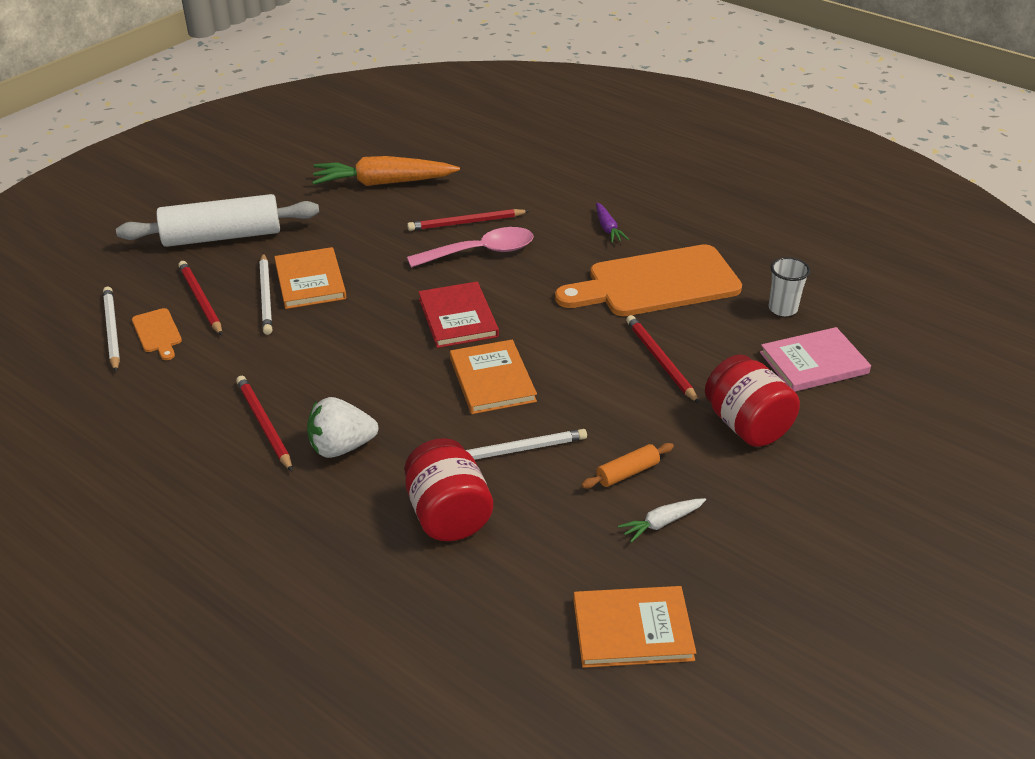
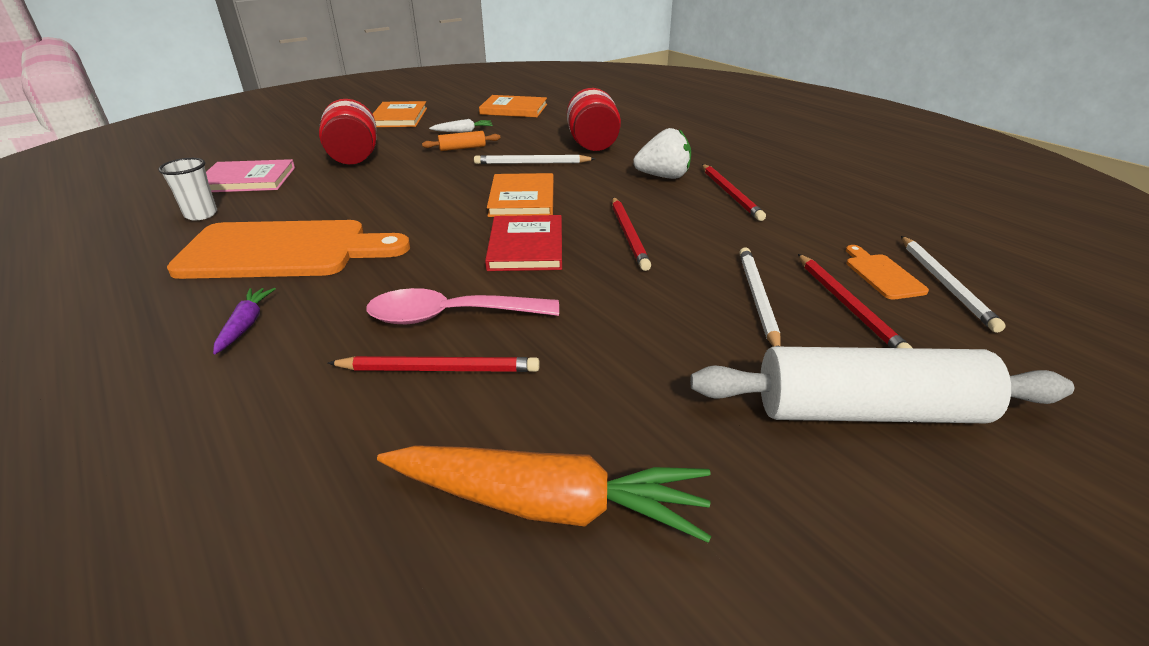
camera: 165 degrees left, 5 degrees down
orange book [274,247,346,309] -> orange book moved to [373,101,427,127]
red pencil [626,315,699,404] -> red pencil moved to [612,197,651,271]

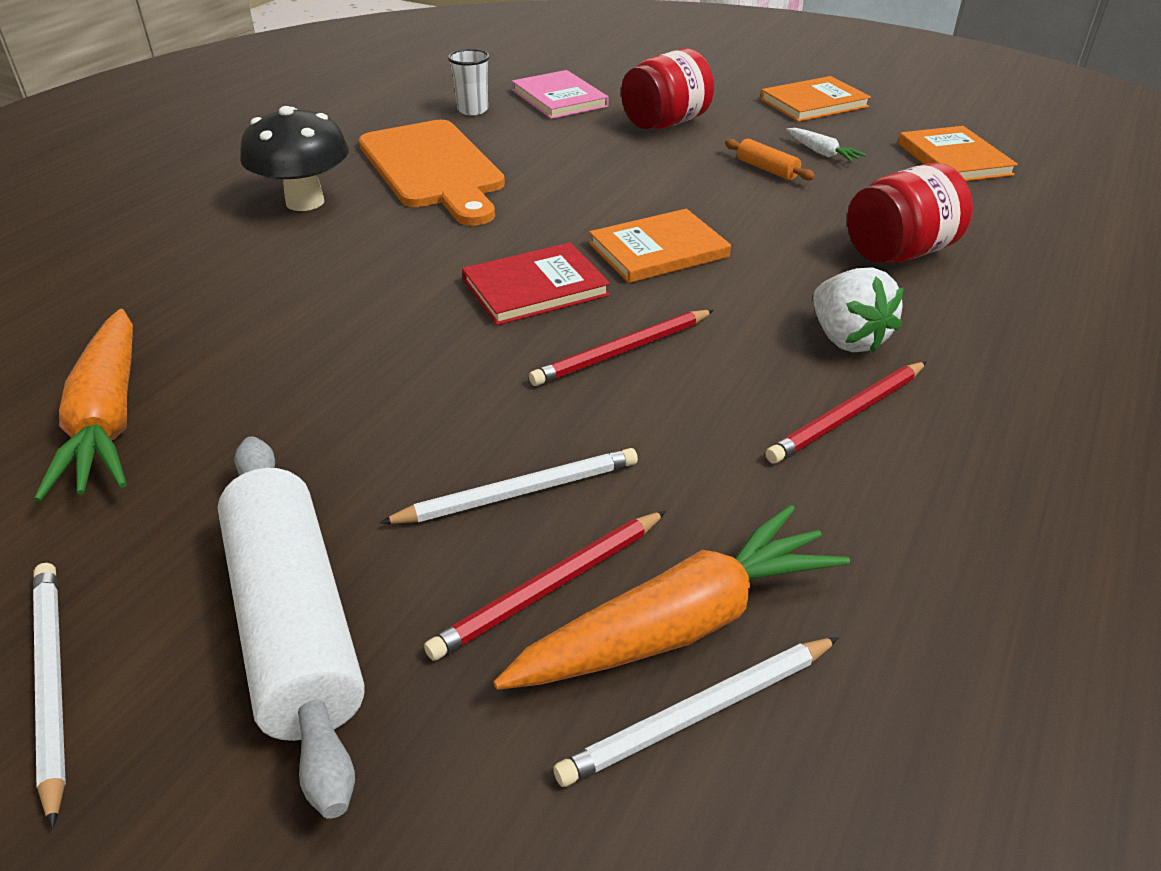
camera: 65 degrees right, 5 degrees up
purple carrot [213,288,276,355] -> black mushroom [240,106,349,211]
red pencil [328,356,540,372] -> none
pink spoon [367,288,559,324] -> none
white pencil [474,155,595,164] -> white pencil moved to [33,563,66,829]
orange cutting board [846,245,929,300] -> orange carrot [494,504,850,690]

